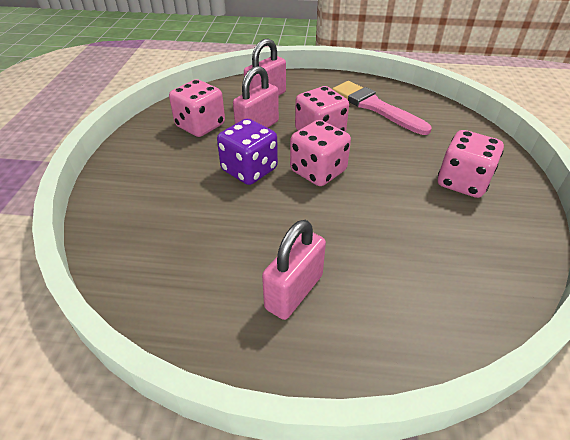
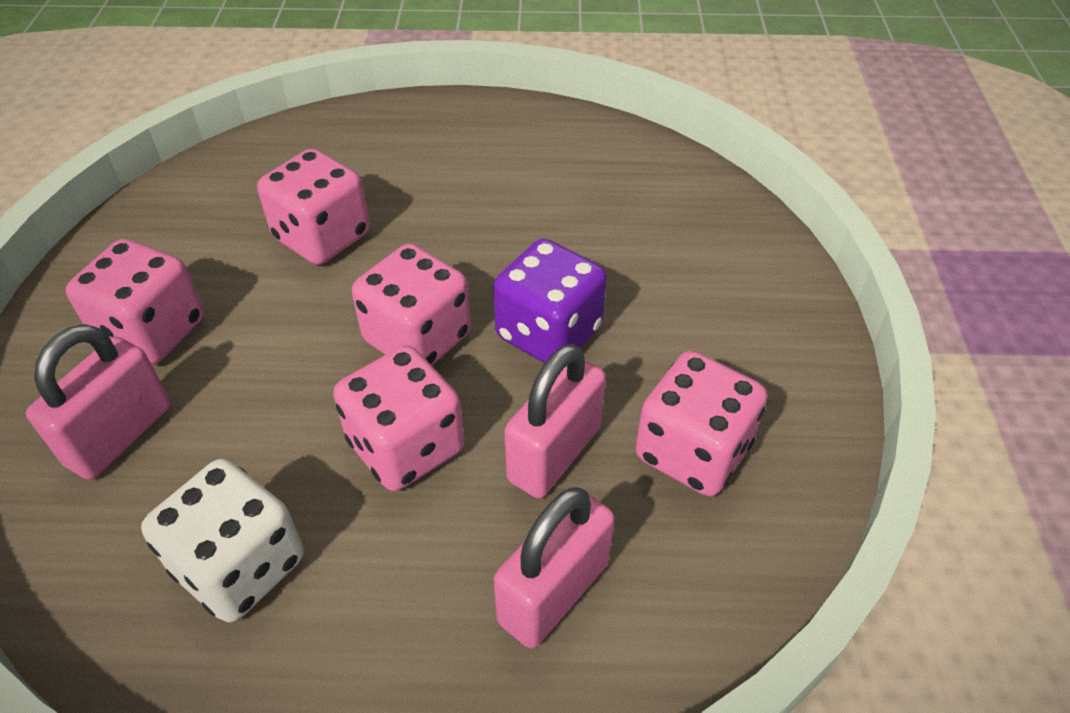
camera: 175 degrees right, 5 degrees up
pink padlock [262,220,326,320] -> pink padlock moved to [26,324,171,480]
pink brush [332,81,432,135] -> white dice [141,459,304,622]
none -> pink dice [257,148,370,265]

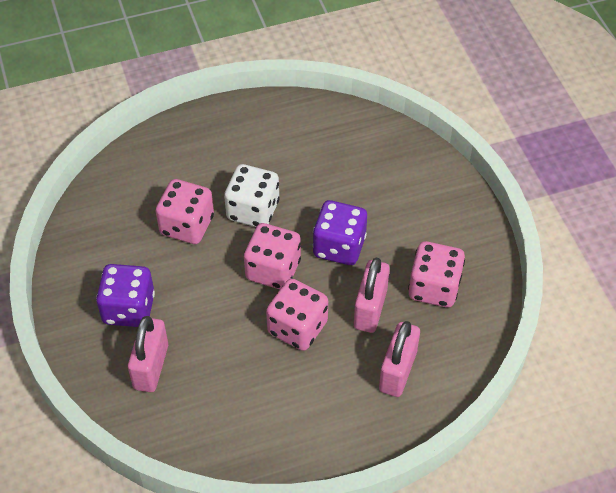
camera: 20 degrees left, 5 degrees up
pink dice [66,239,204,365] -> purple dice [96,264,155,327]
white dice [141,459,304,622] -> white dice moved to [224,164,280,227]

